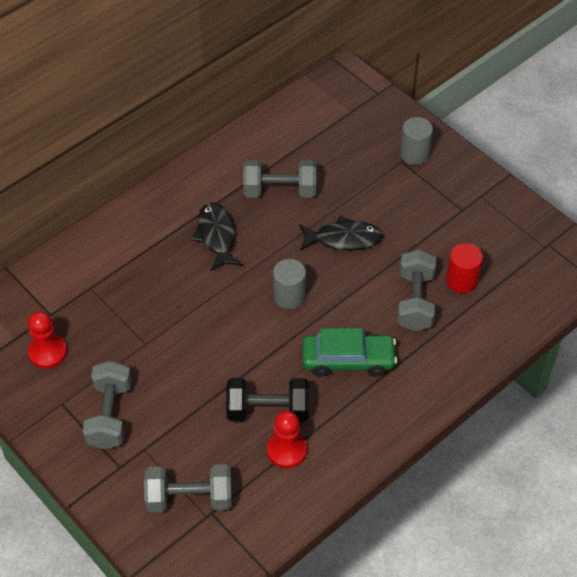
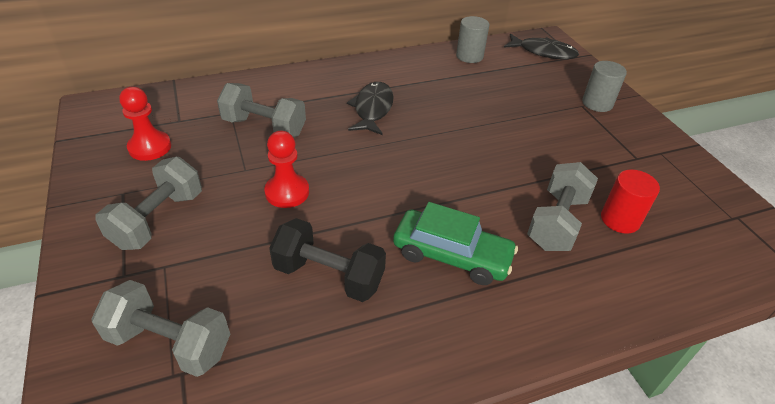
camera: 20 degrees right, 10 degrees down
grey dumbbell [243,160,316,198] -> grey dumbbell moved to [217,83,306,137]
red pawn [267,411,307,468] -> red pawn moved to [264,131,309,208]
grey cylinder [273,259,306,309] -> grey cylinder moved to [456,16,489,63]
black fish [299,216,383,251] -> black fish moved to [504,34,579,59]

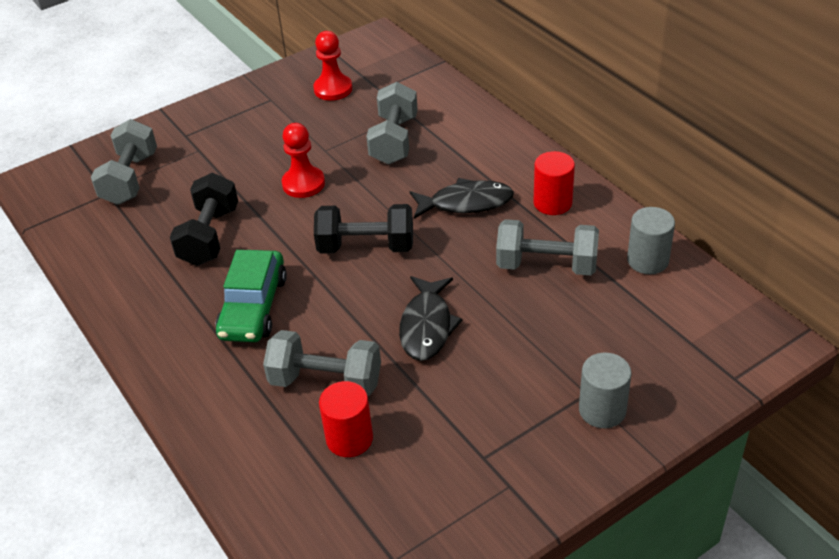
camera: 80 degrees right, 0 degrees up
grey dumbbell [95,157,202,250] -> grey dumbbell moved to [496,219,599,275]
black fish [504,34,579,59] -> black fish moved to [399,276,463,361]
none -> black dumbbell [314,204,413,254]
none -> red cylinder [533,151,575,215]

